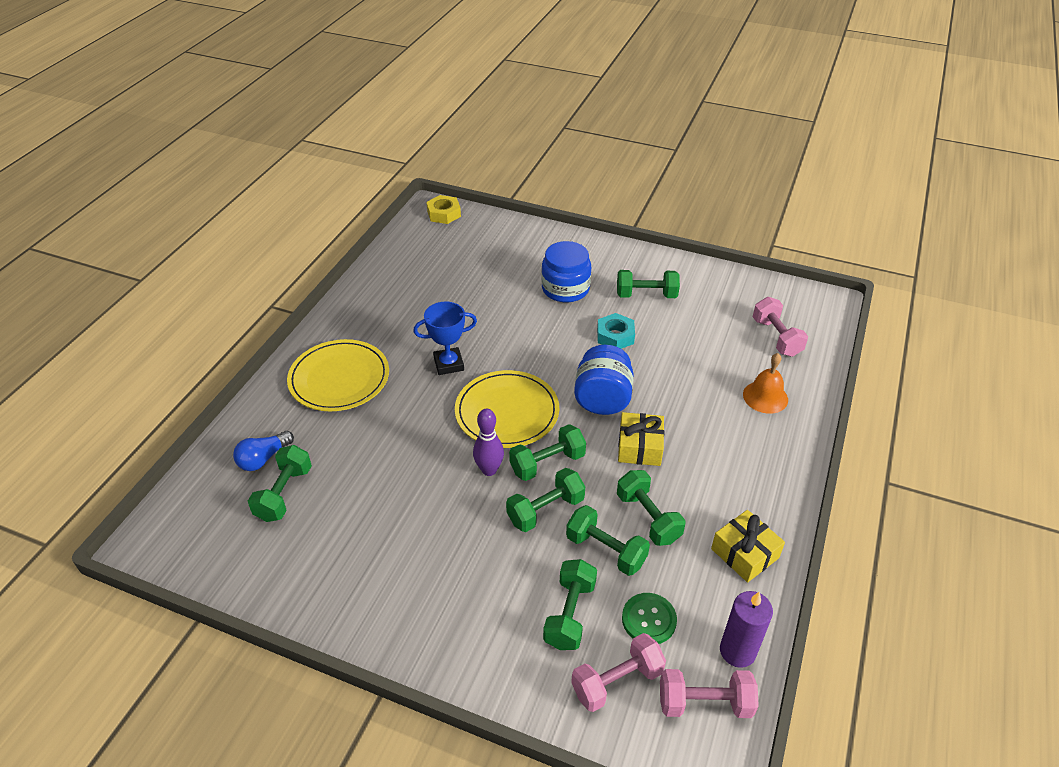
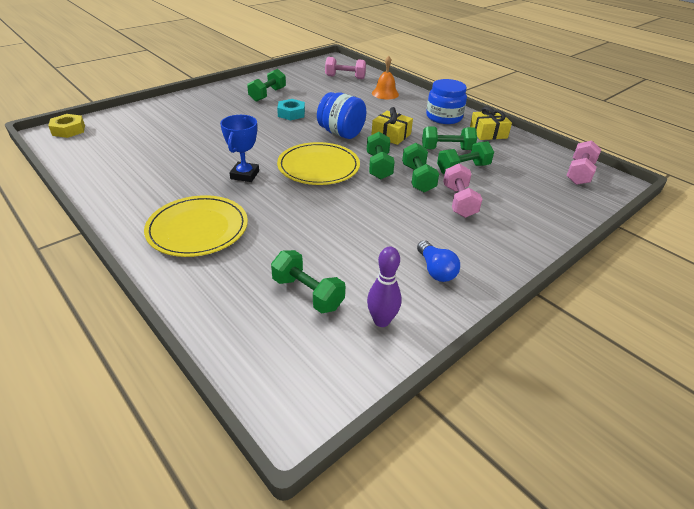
camera: 65 degrees left, 5 degrees down
blue light bulb [233,431,294,471] -> blue light bulb moved to [417,240,460,282]
purple bowling pin [473,409,504,476] -> purple bowling pin moved to [367,247,402,327]
blue jar [541,241,591,302] -> blue jar moved to [426,79,467,124]
green dumbbell [543,559,597,650] -> none
pink dumbbell [571,633,666,712] -> pink dumbbell moved to [443,164,482,218]
green button [622,593,677,644] -> none
purple candle [720,591,773,668] -> none

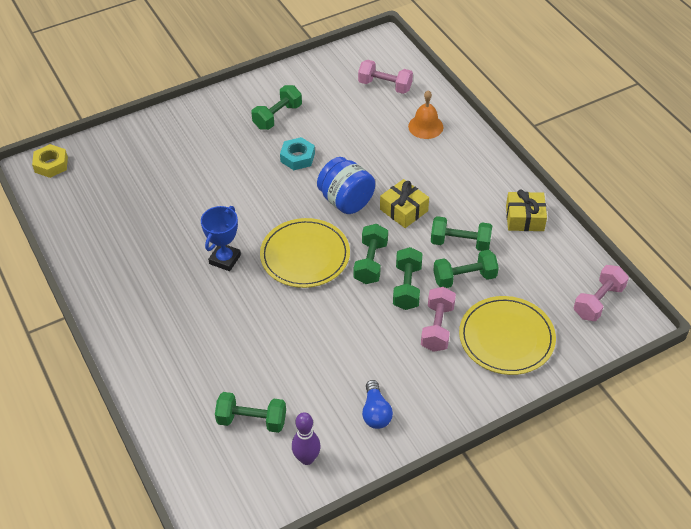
camera: 15 degrees right, 10 degrees up
yellow plate [144,195,248,257] -> yellow plate moved to [459,296,556,375]
green dumbbell [271,250,345,313] -> green dumbbell turned 45 degrees counterclockwise [215,392,286,433]
blue jar [426,79,467,124] -> none

